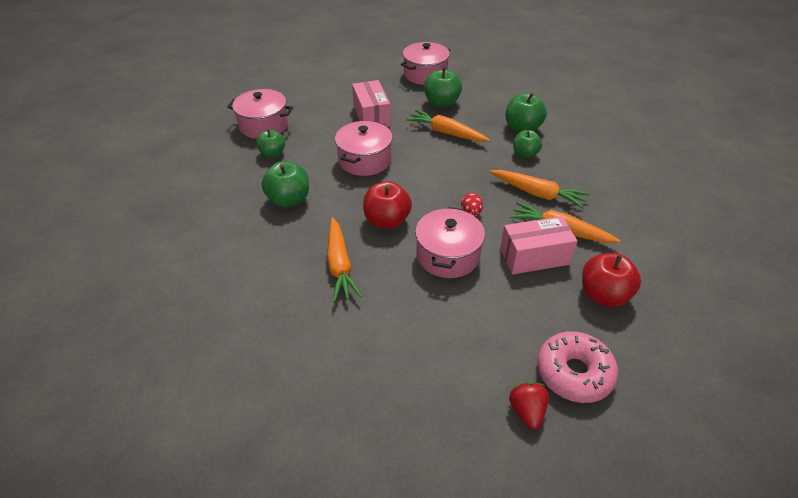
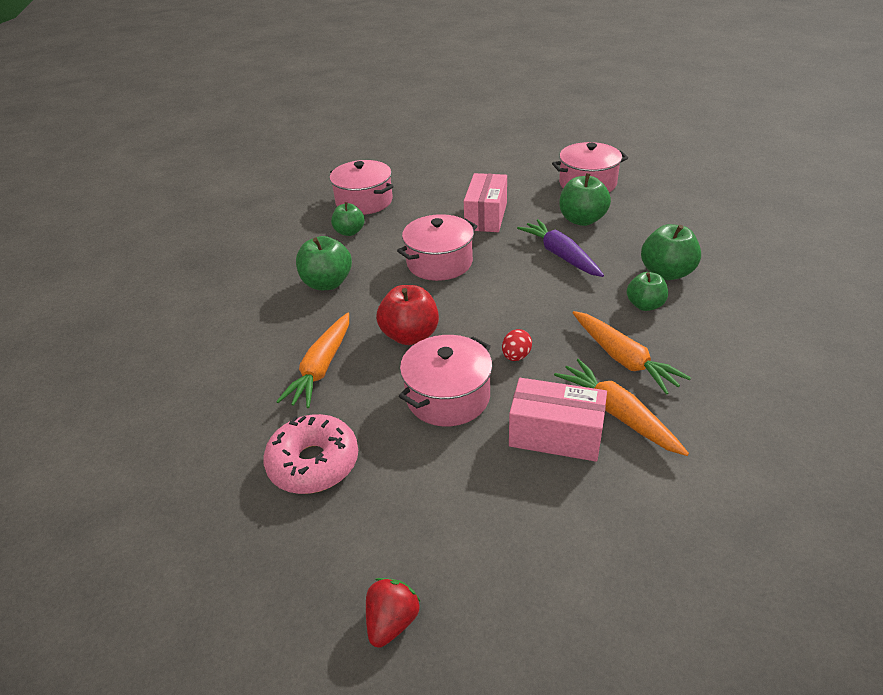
camera: 30 degrees right, 5 degrees down
orange carrot [406,110,490,142] -> purple carrot [517,219,604,277]
pink donut [537,331,618,403] -> pink donut moved to [263,414,358,494]
red apple [582,253,641,307] -> none

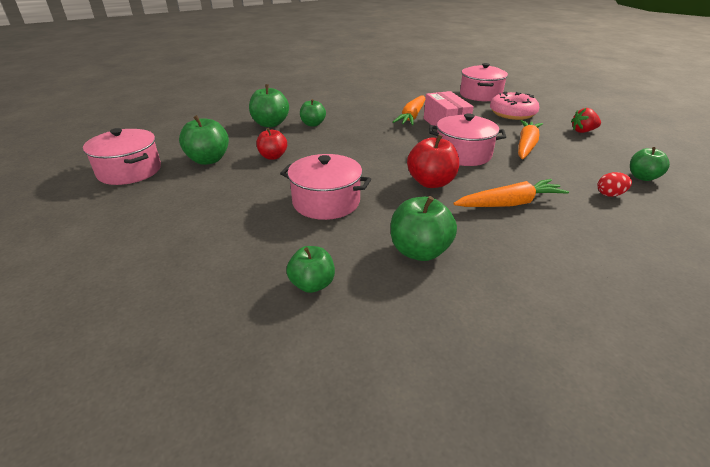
camera: 125 degrees left, 5 degrees down
pink donut [263,414,358,494] -> pink donut moved to [490,91,539,120]
pink pot [330,160,394,215] -> pink pot moved to [460,63,508,101]
pink box [464,173,507,232] -> none
red egg [502,329,532,361] -> red egg moved to [597,172,632,197]
purple carrot [517,219,604,277] -> red apple [256,128,287,160]
orange carrot [573,311,691,395] -> orange carrot moved to [518,120,543,159]
none -> green apple [630,147,670,181]

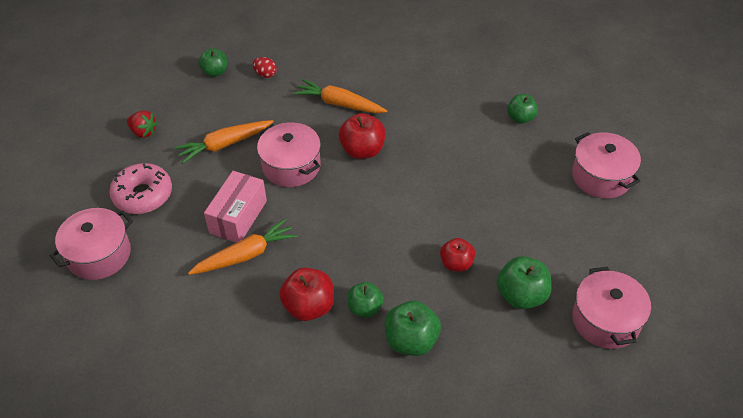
camera: 140 degrees left, 15 degrees up
pink pot [280,154,371,220] -> pink pot moved to [572,132,641,199]
green apple [391,196,457,261] -> none
none -> red apple [279,268,334,321]

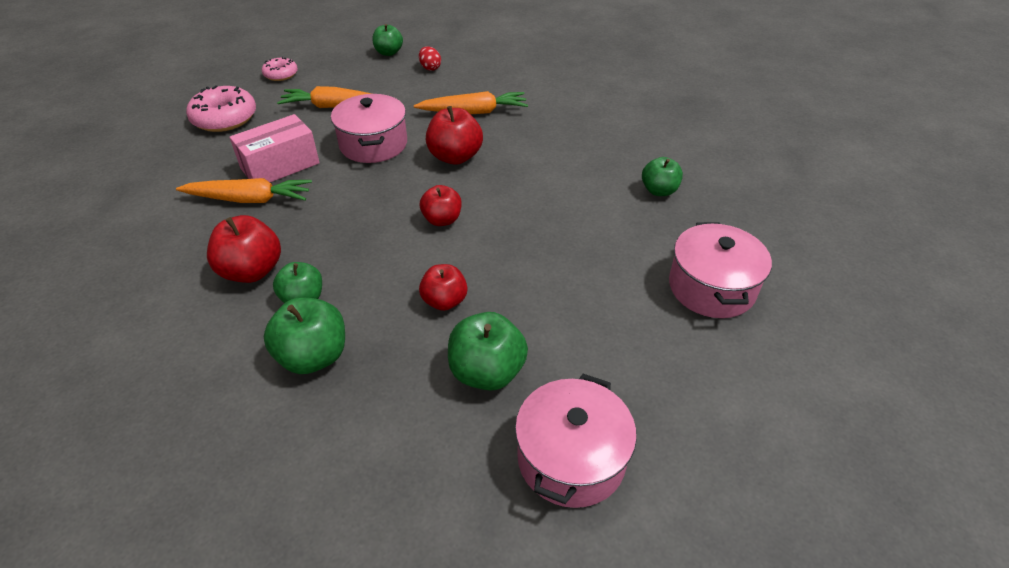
camera: 30 degrees right, 5 degrees down
pink pot [50,208,133,280] -> none
red strawberry [127,110,157,138] -> pink donut [262,57,298,81]
orange carrot [293,79,387,113] -> orange carrot turned 120 degrees clockwise [414,91,528,114]
none -> red apple [420,185,462,226]

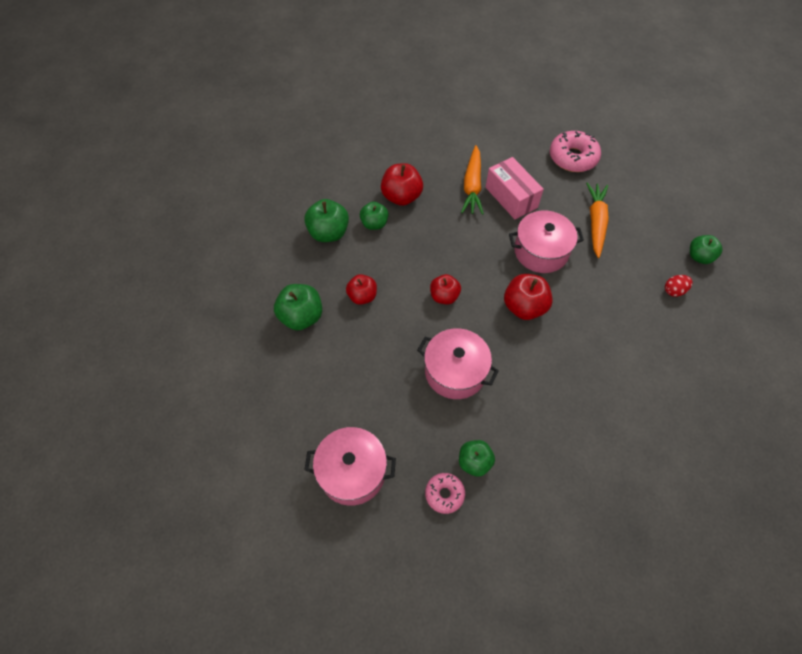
camera: 95 degrees right, 15 degrees up
pink donut [262,57,298,81] -> pink donut moved to [425,473,465,514]
orange carrot [414,91,528,114] -> none
pink pot [515,374,637,508] -> pink pot moved to [417,328,499,399]

